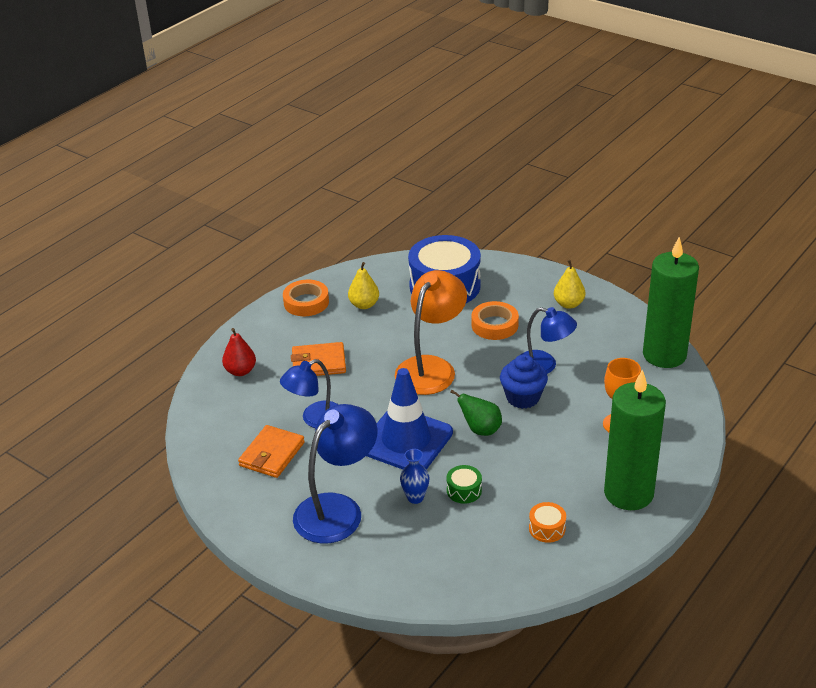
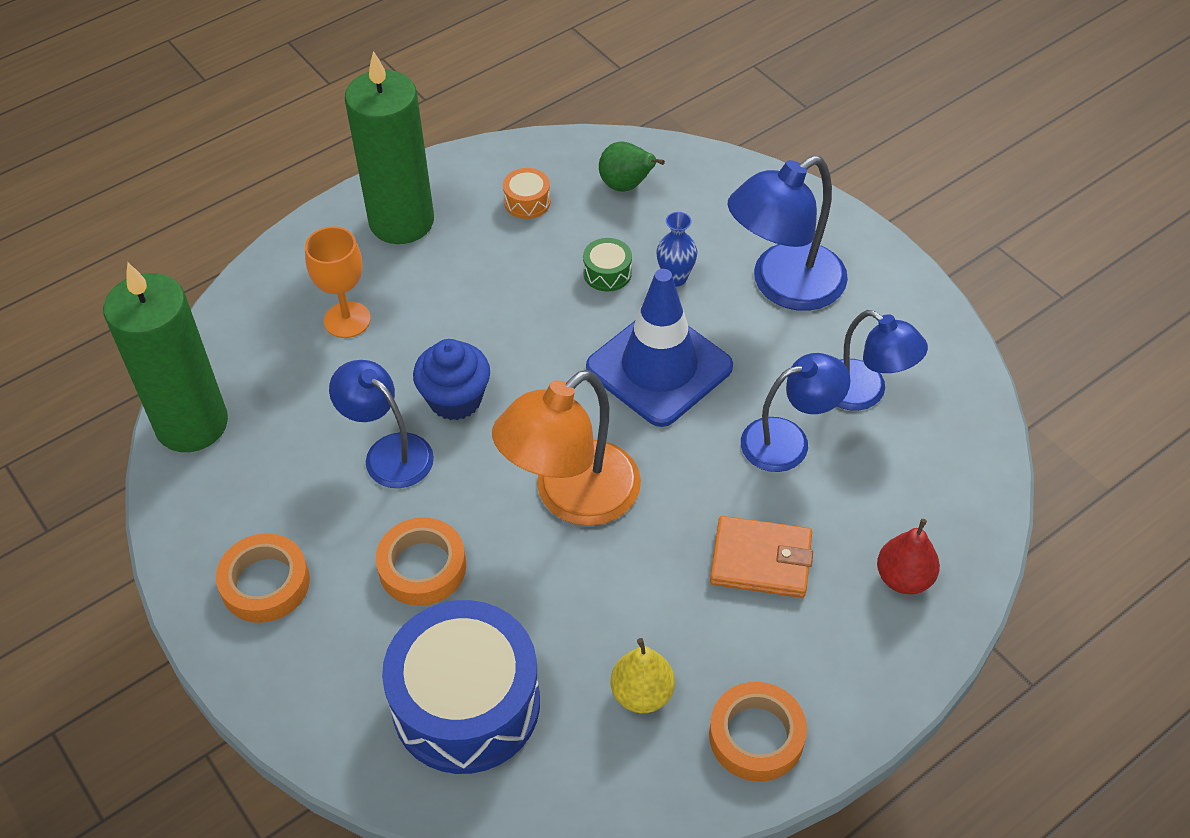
camera: 165 degrees left, 15 degrees up
orange wallet [238,425,305,478] -> blue lamp [837,310,928,411]
green pear [450,390,502,436] -> green pear moved to [599,141,665,192]
yellow pear [554,260,585,309] -> orange tape [216,533,310,623]

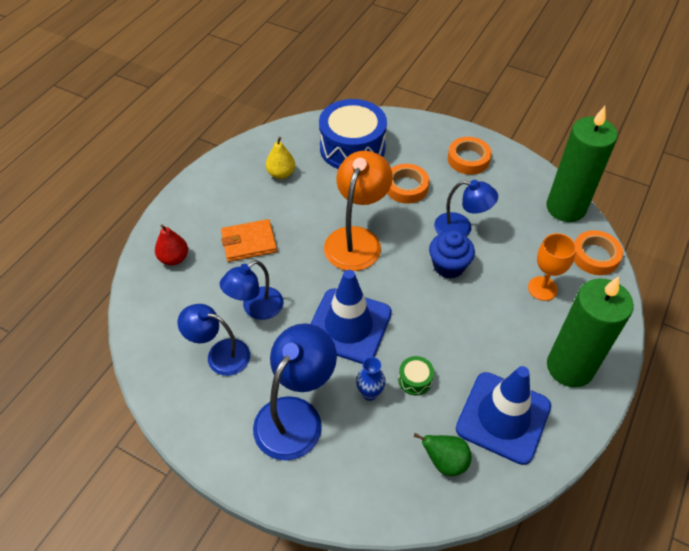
camera: 155 degrees right, 0 degrees up
orange drum [503,168,551,219] -> blue traffic cone [456,366,551,465]
orange tape [709,682,807,782] -> orange tape moved to [574,230,623,275]

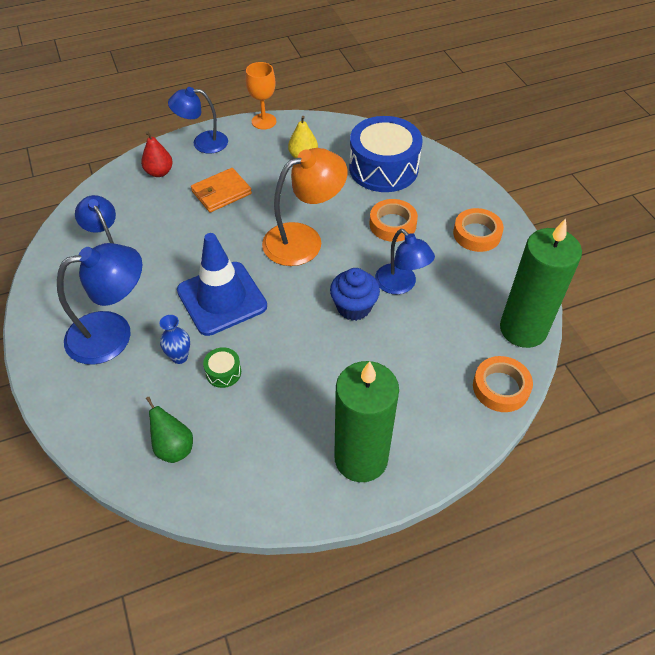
camera: 40 degrees right, 0 degrees up
blue lamp [220,260,283,320] -> blue lamp moved to [168,87,228,154]
orange wallet [221,219,277,262] -> orange wallet turned 60 degrees counterclockwise [191,168,252,212]
blue traffic cone [456,366,551,465] -> none
orange goblet [528,233,576,301] -> orange goblet moved to [246,62,276,130]

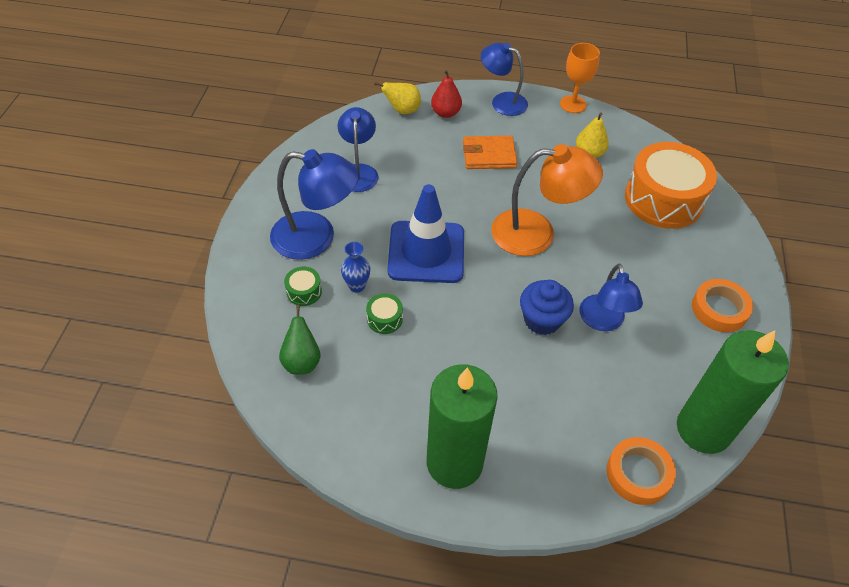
camera: 30 degrees right, 0 degrees up
blue drum [349,116,422,192] -> orange drum [625,142,717,229]
orange tape [369,199,418,242] -> none
none -> green drum [284,267,322,306]
none -> yellow pear [374,82,421,114]

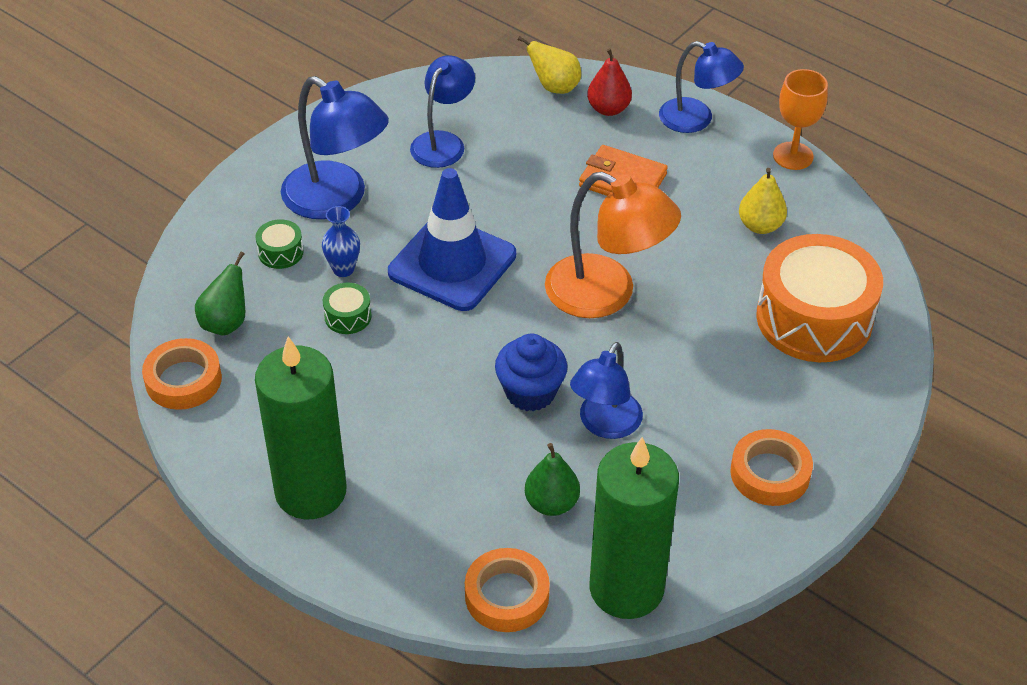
camera: 30 degrees right, 5 degrees down
blue lamp [481,43,528,116] -> blue lamp turned 150 degrees clockwise [659,41,744,133]
none -> orange tape [142,338,222,410]
none -> green pear [525,443,580,516]

